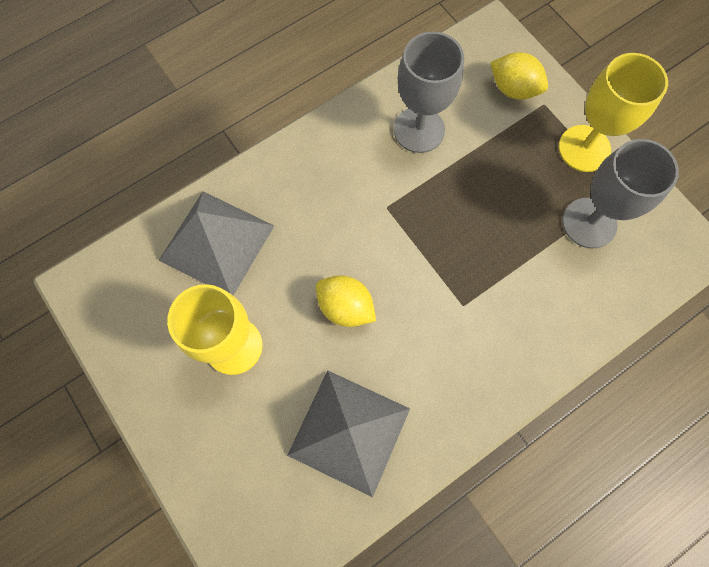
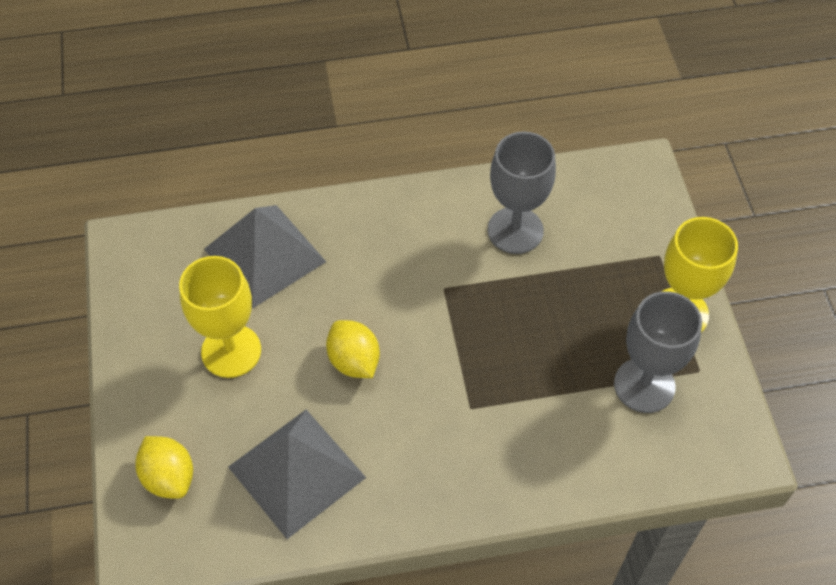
camera: 25 degrees right, 15 degrees down
yellow lemon [490,52,548,100] -> yellow lemon moved to [135,436,193,499]

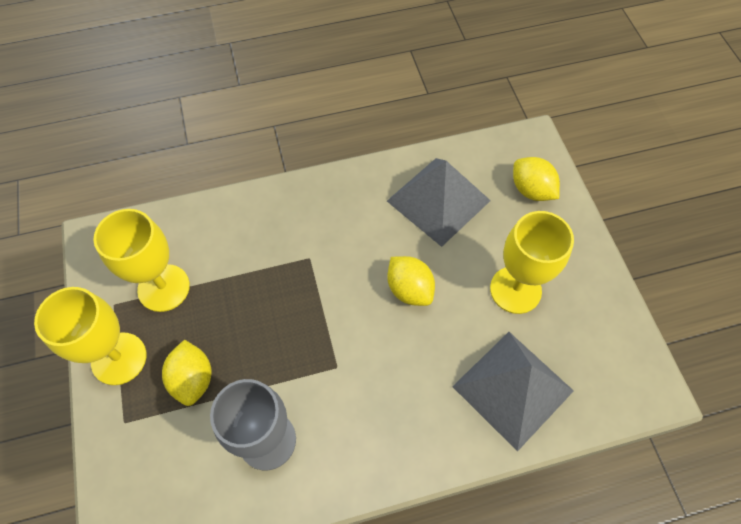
camera: 175 degrees right, 5 degrees up
grey goblet [614,291,702,413] -> yellow goblet [93,209,190,312]
none -> yellow lemon [162,340,212,406]

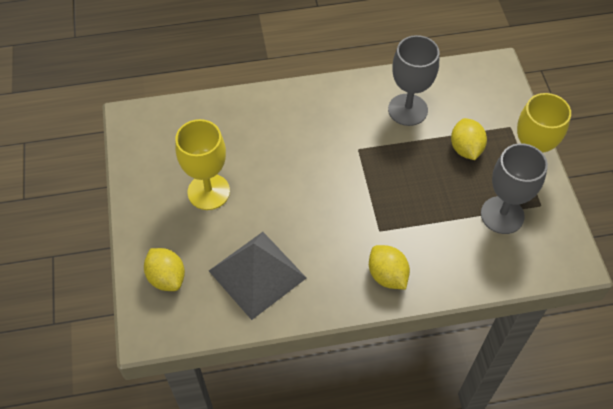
camera: 175 degrees left, 5 degrees down
yellow goblet [93,209,190,312] -> grey goblet [481,143,548,234]
yellow lemon [387,256,435,306] -> yellow lemon moved to [369,245,410,290]
grey pyramid [452,332,574,452] -> none

